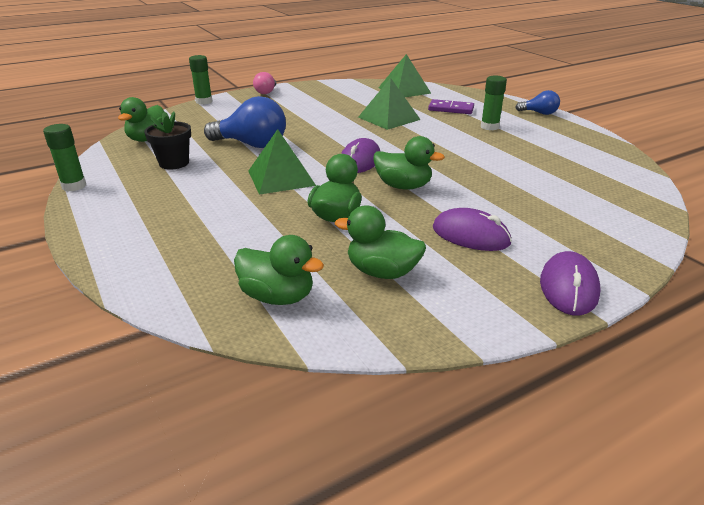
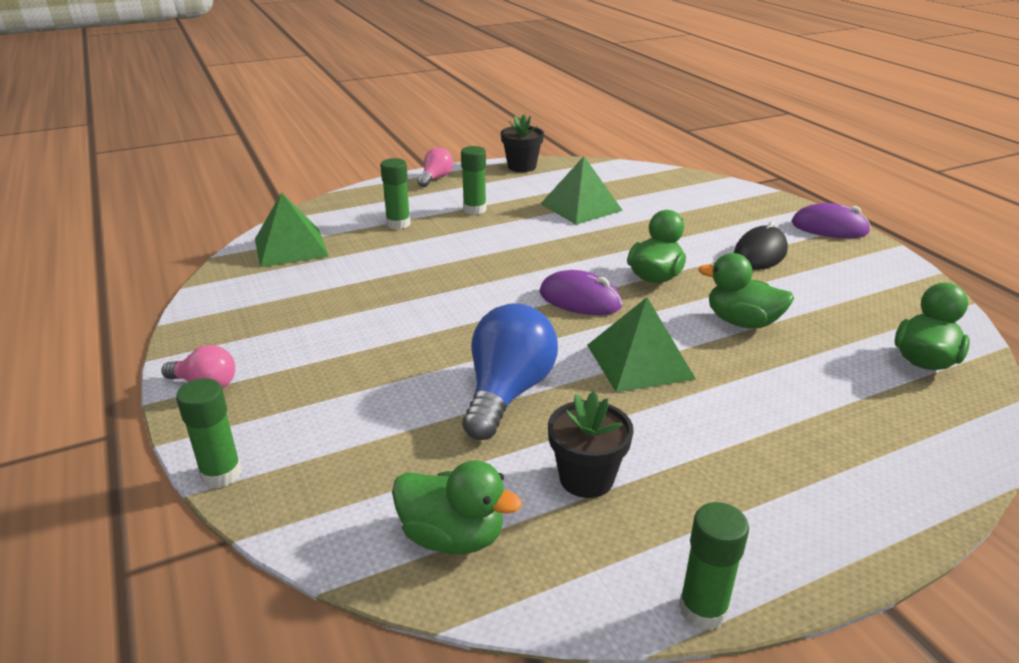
camera: 85 degrees left, 0 degrees up
green duck [335,205,426,279] -> none
green pyramid [358,78,421,130] -> green pyramid moved to [541,156,623,225]
purple domino [428,99,474,114] -> green glue stick [380,158,411,229]
purple mouse [433,208,512,251] -> black mouse [734,221,788,270]
blue light bulb [515,90,560,115] -> pink light bulb [418,148,453,187]
none -> black flower pot [501,115,544,172]

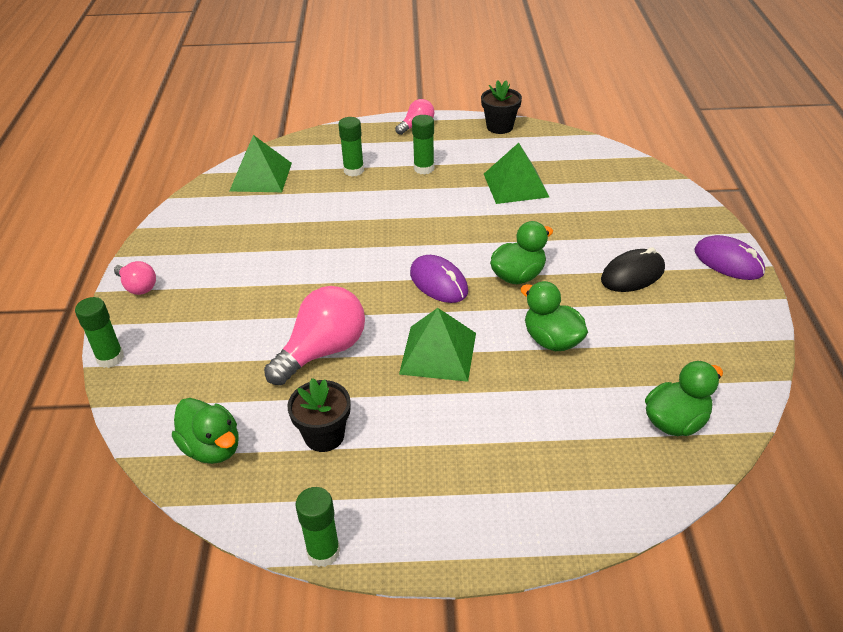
camera: 25 degrees right, 10 degrees up
blue light bulb [462,303,558,440] -> pink light bulb [264,286,365,385]

